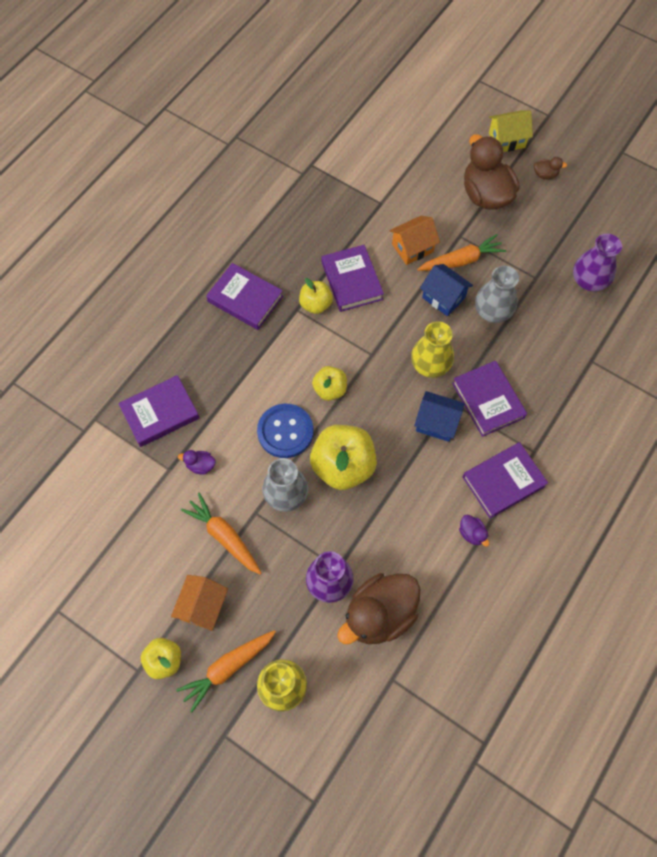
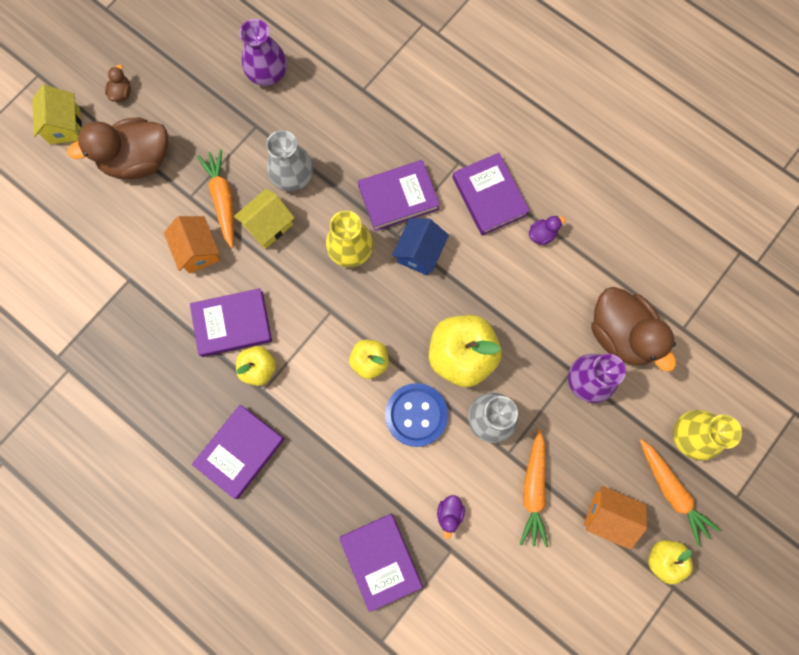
camera: 85 degrees left, 10 degrees up
orange carrot [181,493,261,575] -> orange carrot turned 45 degrees counterclockwise [519,429,548,548]
blue house [420,264,473,316] -> yellow house [234,189,294,249]

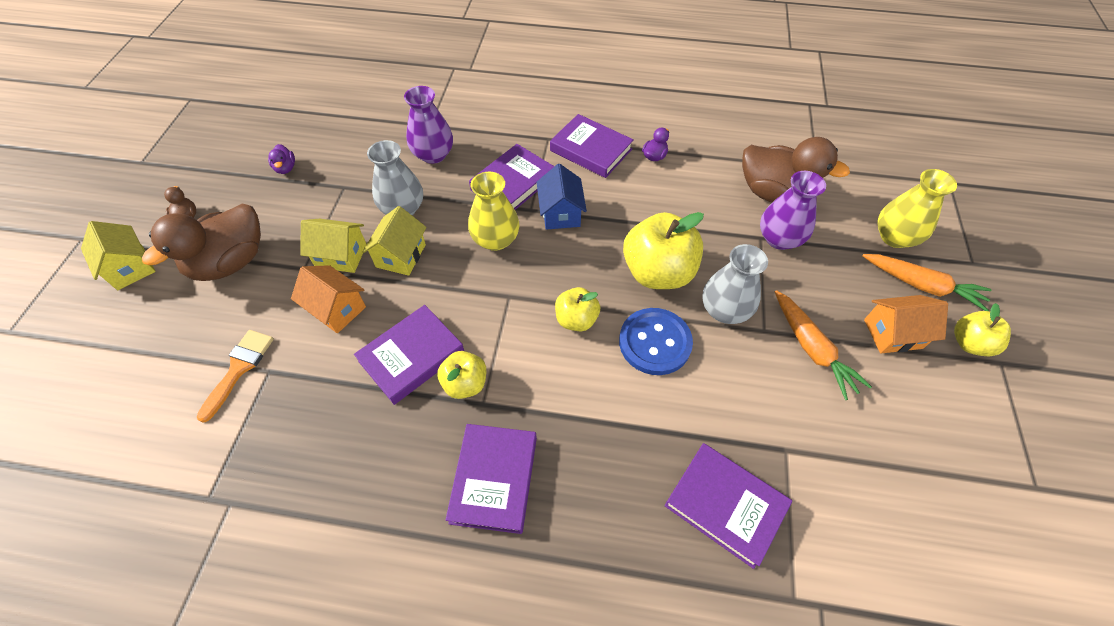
camera: 30 degrees left, 20 degrees down
orange carrot [197,149,234,248] -> yellow house [301,219,367,273]
purple vase [239,19,287,86] -> purple vase moved to [404,86,453,164]
purple duck [437,495,465,539] -> purple duck moved to [268,144,295,174]
none -> orange brush [197,330,274,423]

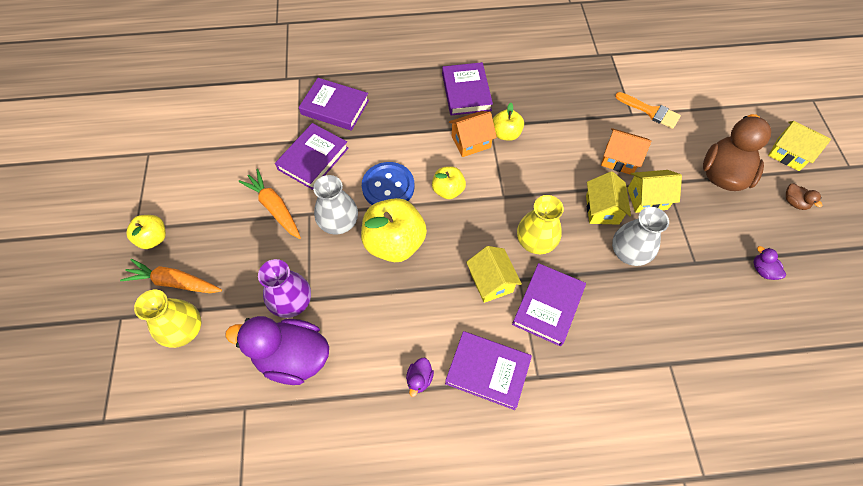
camera: 165 degrees right, 5 degrees up
orange brush [197,330,274,423] -> orange brush turned 60 degrees counterclockwise [615,92,681,129]
purple book [354,305,464,405] -> purple book moved to [275,123,349,190]
purple vase [404,86,453,164] -> none
blue house [537,164,587,230] -> yellow house [466,246,522,303]
brown duck [742,137,850,202] -> purple duck [225,316,329,385]
orange house [864,295,948,354] -> orange house moved to [449,111,497,157]

